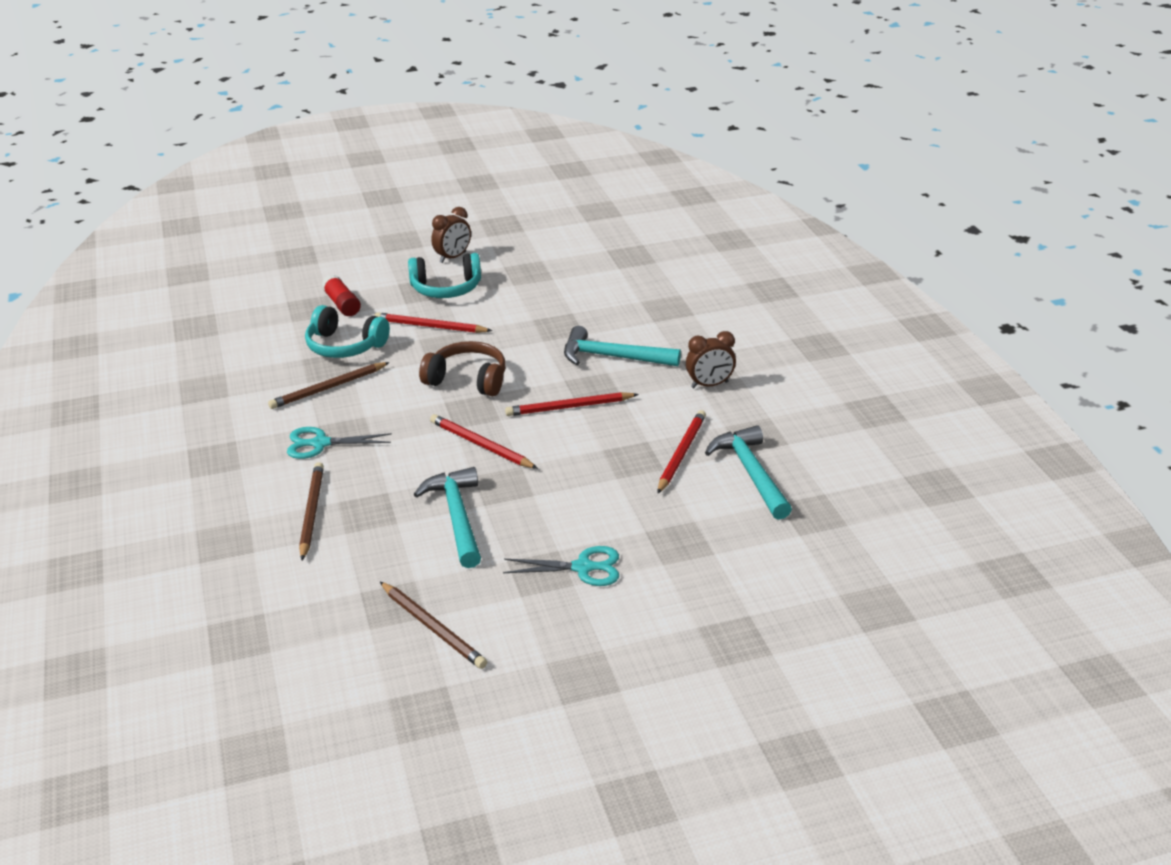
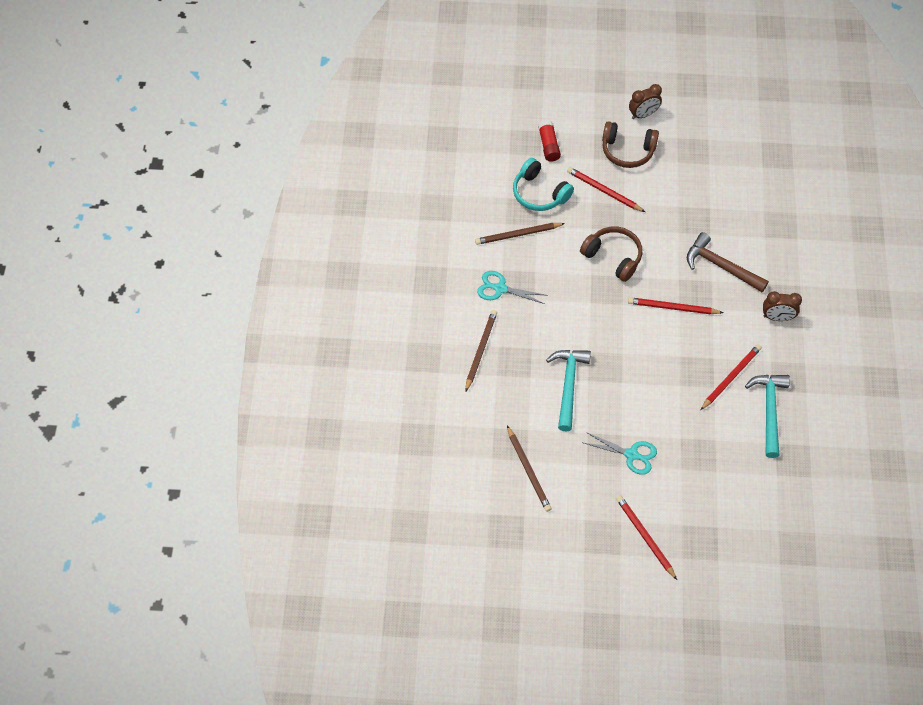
camera: 20 degrees right, 25 degrees up
turquoise headphones [408,253,481,298] -> brown headphones [602,121,659,168]
red pencil [430,414,538,469] -> red pencil moved to [616,495,677,580]
turquoise hammer [564,326,681,366] -> brown hammer [687,232,769,292]

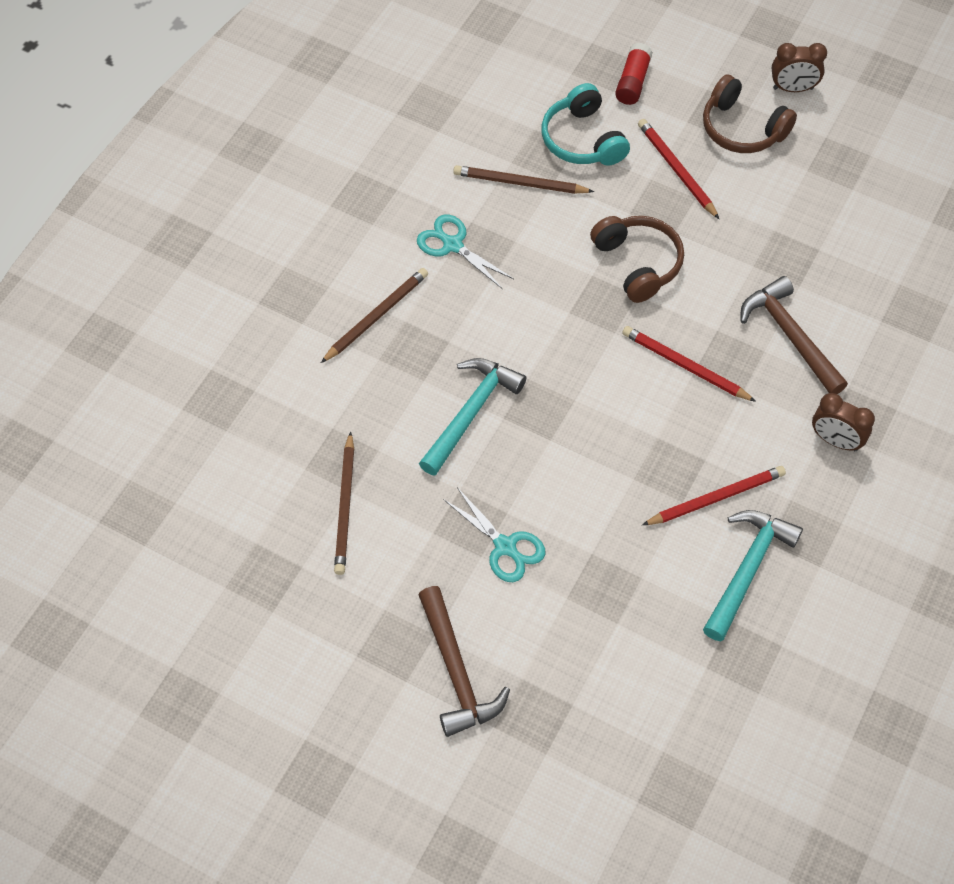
camera: 25 degrees right, 0 degrees up
red pencil [616,495,677,580] -> brown hammer [419,586,510,737]

